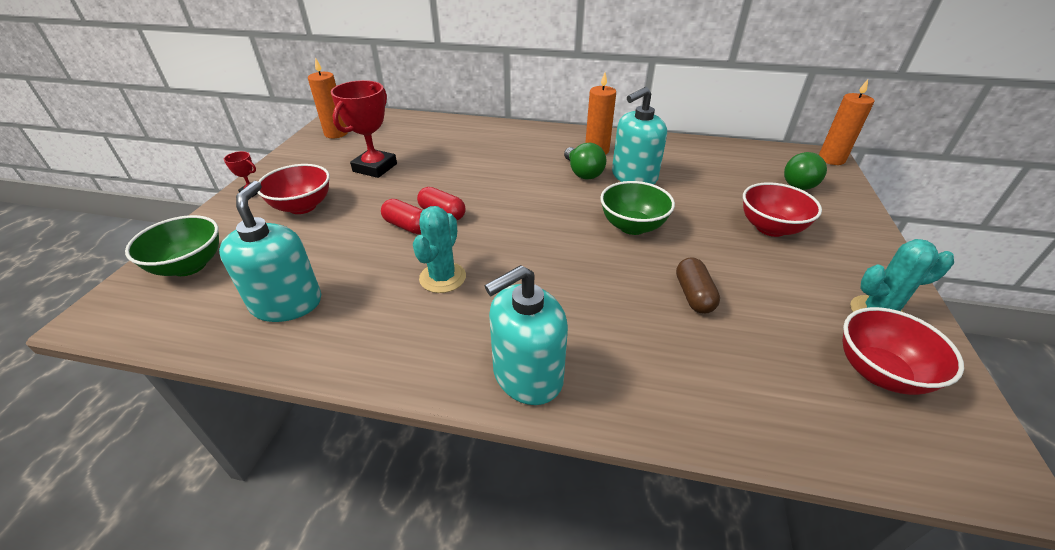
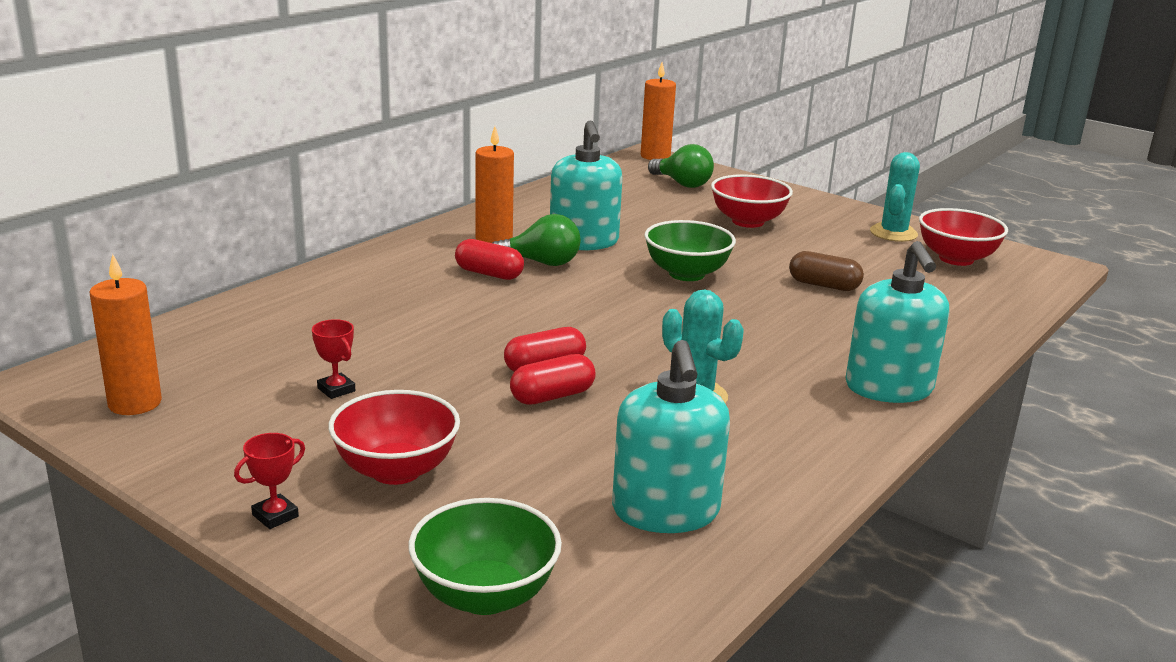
camera: 65 degrees left, 15 degrees down
turquoise soap dispenser [219,181,321,322] -> turquoise soap dispenser turned 120 degrees counterclockwise [612,340,730,533]
red trophy [331,80,397,178] -> red trophy [312,319,355,399], size x0.46
none -> red capsule [455,239,524,280]

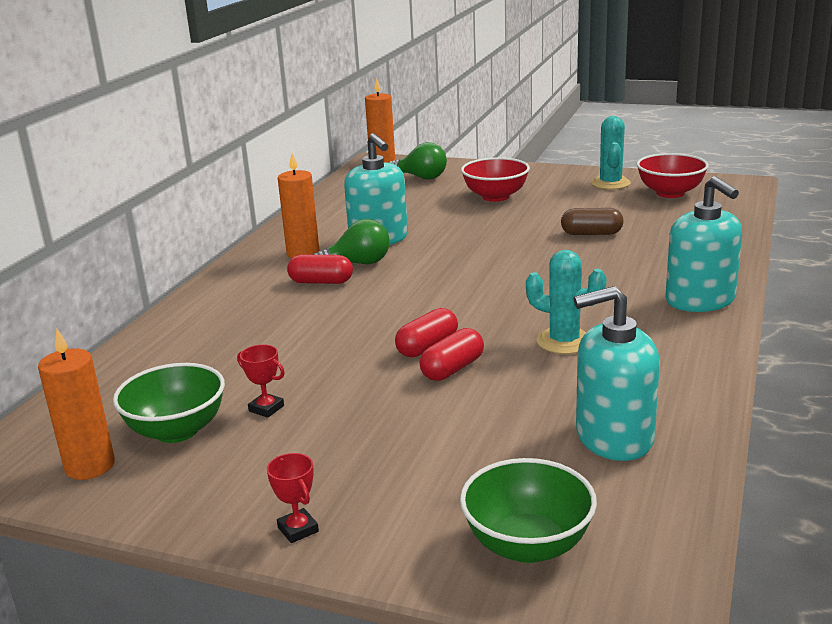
camera: 15 degrees left, 0 degrees up
red trophy [234,433,305,529] -> red trophy turned 60 degrees counterclockwise [267,453,319,543]
red bowl [328,390,460,485] -> none
turquoise soap dispenser [612,340,730,533] -> turquoise soap dispenser turned 105 degrees clockwise [574,286,660,461]
green bowl [644,220,736,281] -> green bowl moved to [113,363,225,443]

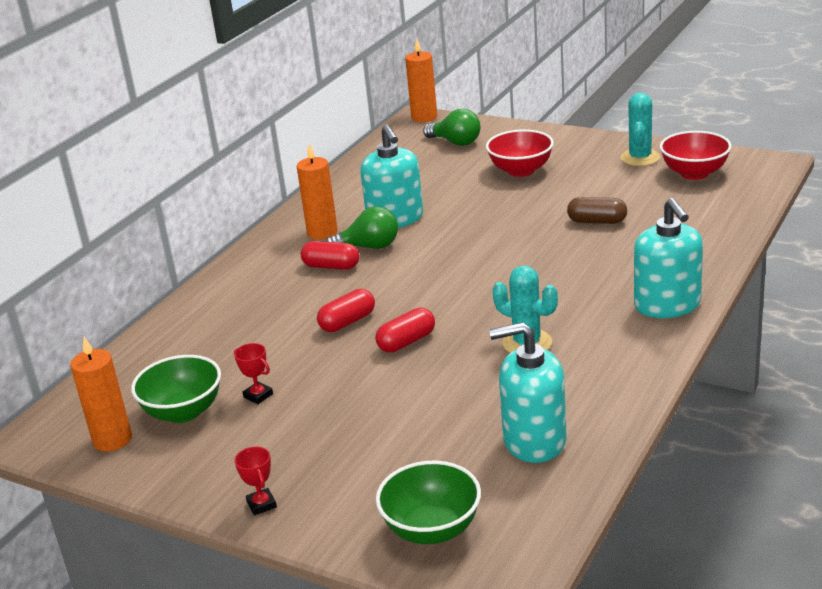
camera: 10 degrees right, 5 degrees up
red capsule [420,328,484,381] -> red capsule moved to [317,289,375,332]

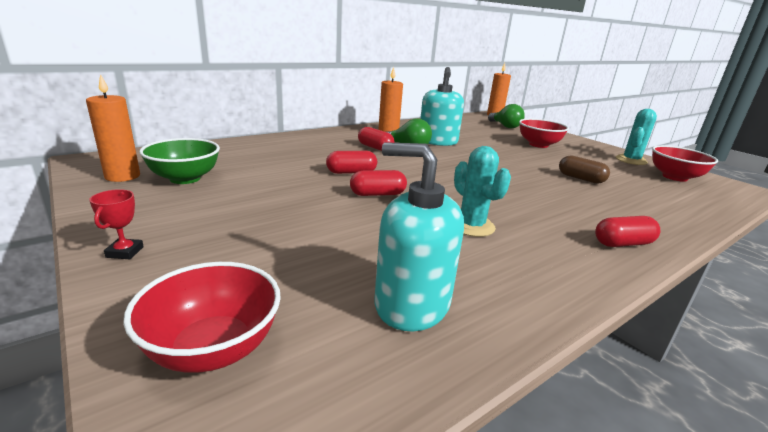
camera: 20 degrees right, 5 degrees down
red trophy [234,343,273,404] -> none
green bowl [376,461,481,544] -> red bowl [123,262,281,373]
turquoise soap dispenser [634,198,703,318] -> red capsule [595,216,660,247]

